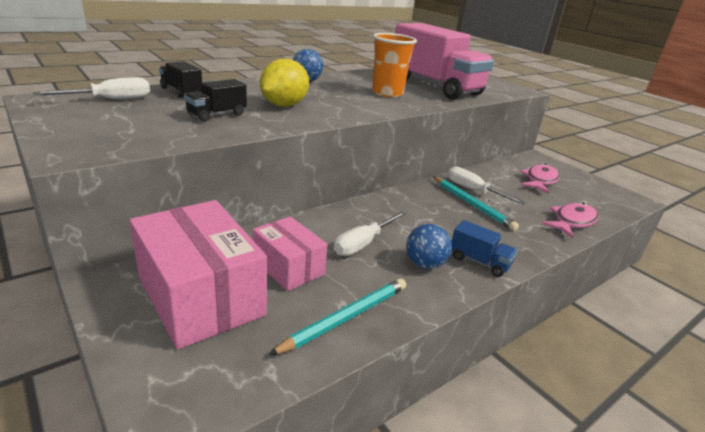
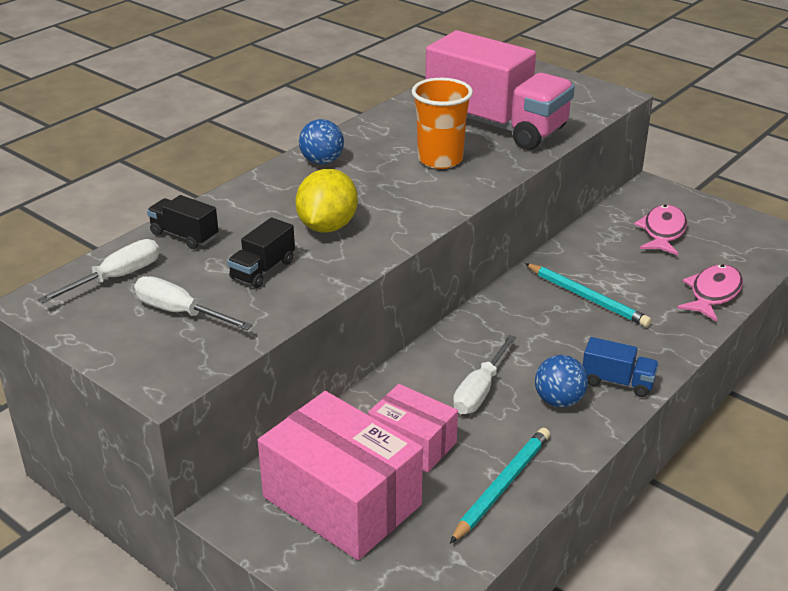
camera: 10 degrees left, 5 degrees up
white screwdriver [448,166,526,205] -> white screwdriver moved to [134,276,253,330]

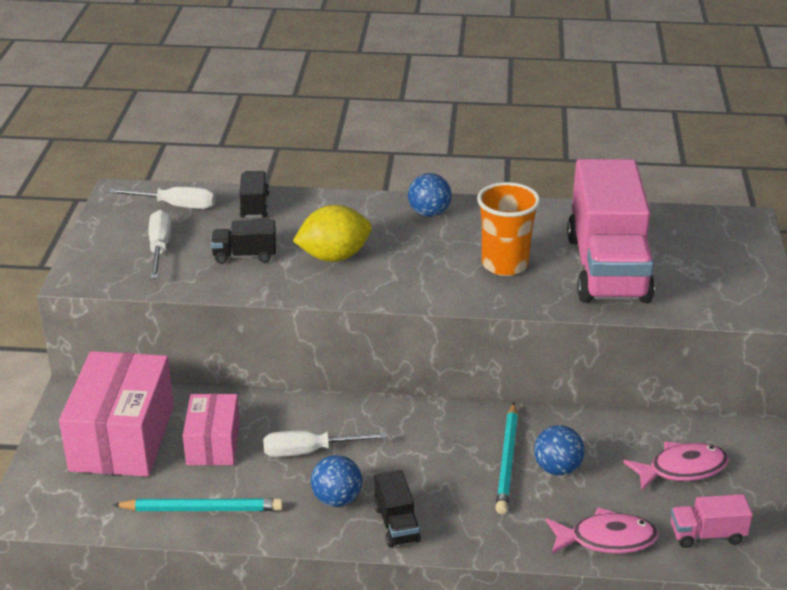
camera: 55 degrees right, 0 degrees up
blue truck [583,337,659,397] -> black truck [374,470,421,548]
none -> blue ball [534,425,585,476]
none -> pink truck [671,494,753,548]

